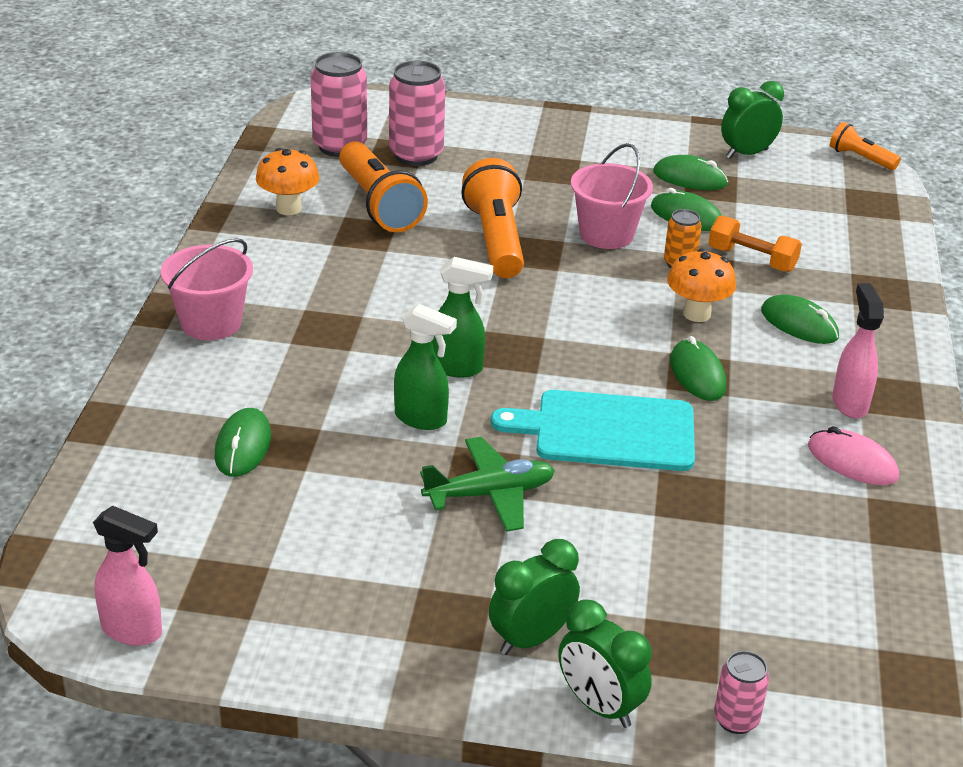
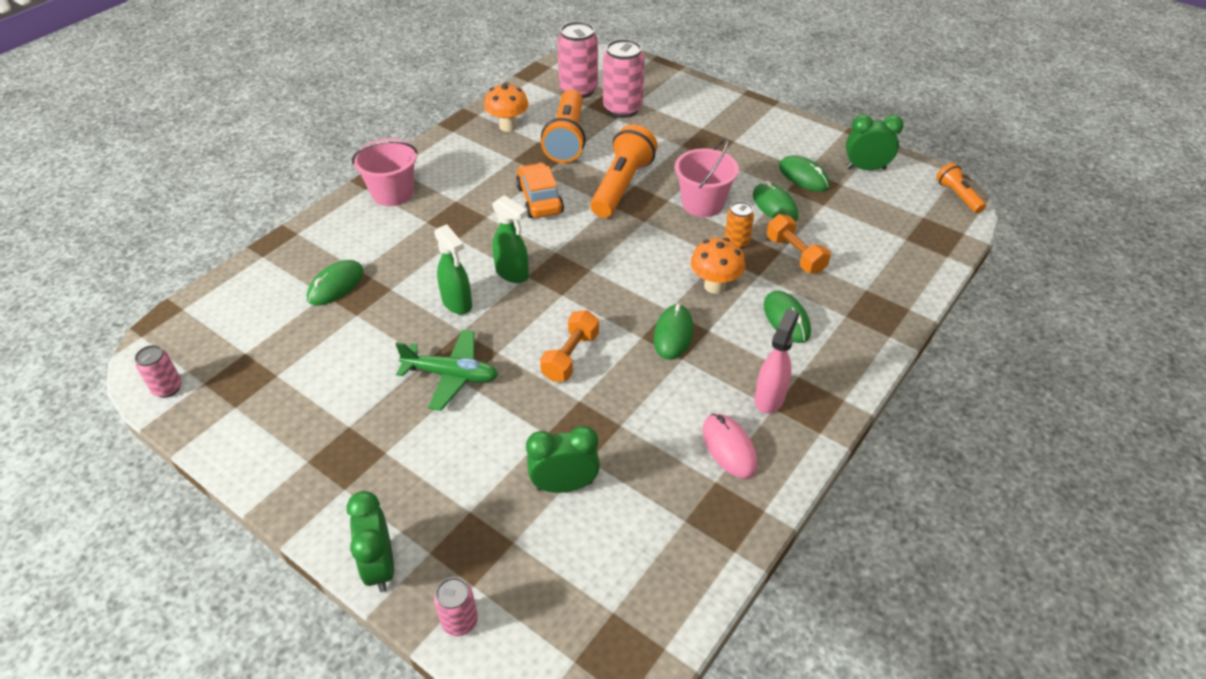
camera: 30 degrees right, 10 degrees up
pink spray bottle [93,506,162,646] -> pink can [135,345,182,398]
green clock [489,539,580,655] -> green clock moved to [526,426,600,493]
turquoise cutting board [491,390,695,471] -> orange dumbbell [540,310,599,382]
none -> orange car [516,163,564,218]

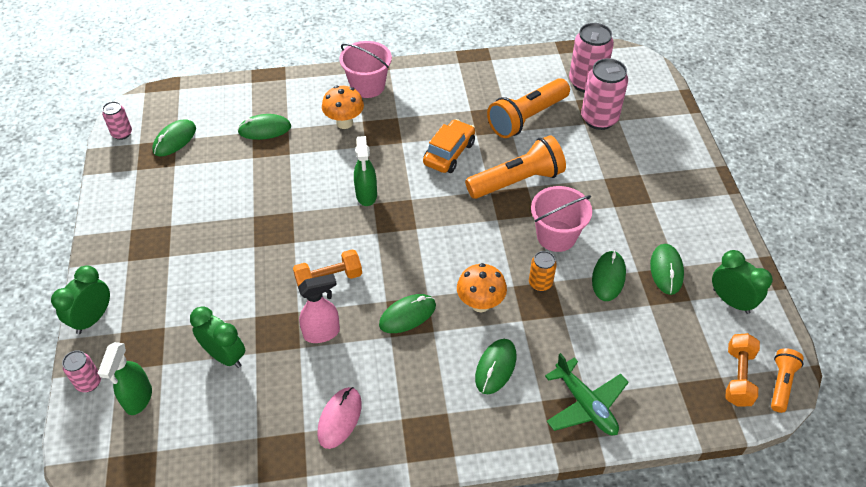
camera: 45 degrees right, 5 degrees up
green plane [396,330,498,411] -> green plane moved to [545,353,629,435]
green spray bottle [434,224,472,314] -> green spray bottle moved to [98,342,152,415]
orange mushroom [484,83,529,132] -> orange mushroom moved to [322,86,364,129]
pink spray bottle [755,308,799,414] -> pink spray bottle moved to [298,274,340,343]
orange dumbbell [767,214,831,274] -> orange dumbbell moved to [725,333,760,407]
none -> green mouse [152,119,196,156]

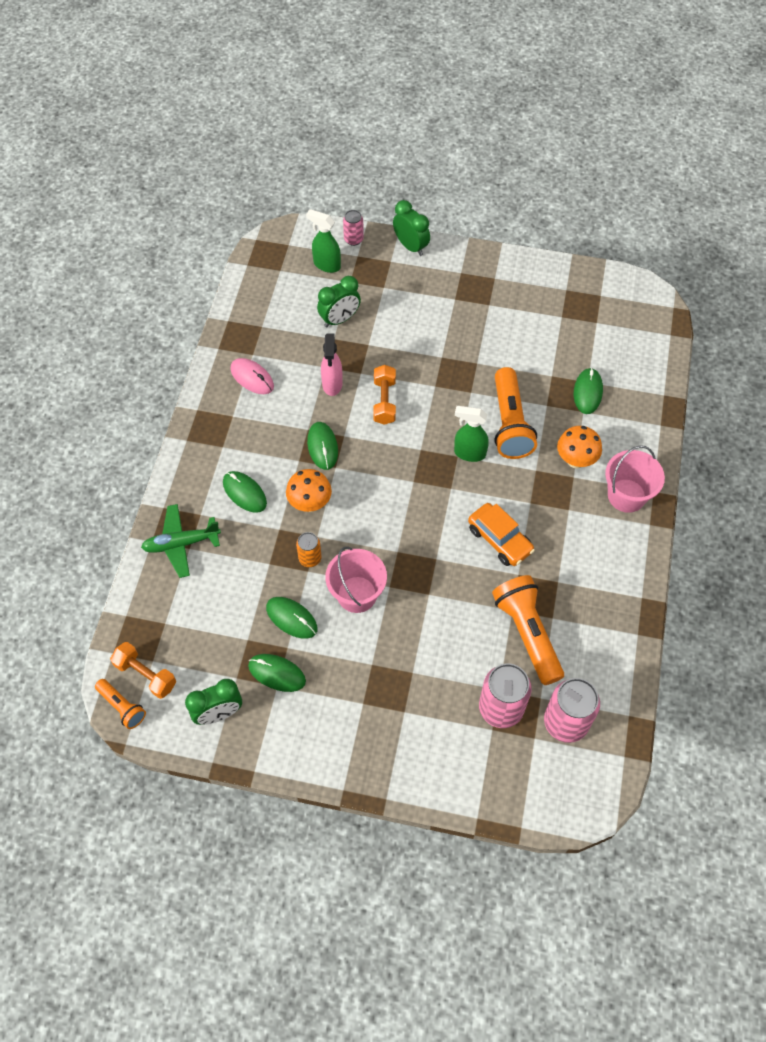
camera: 110 degrees right, 10 degrees up
pink can [102,101,132,140] -> none
green mouse [152,119,196,156] -> none
orange flashlight [465,135,566,199] -> orange flashlight moved to [494,367,537,459]

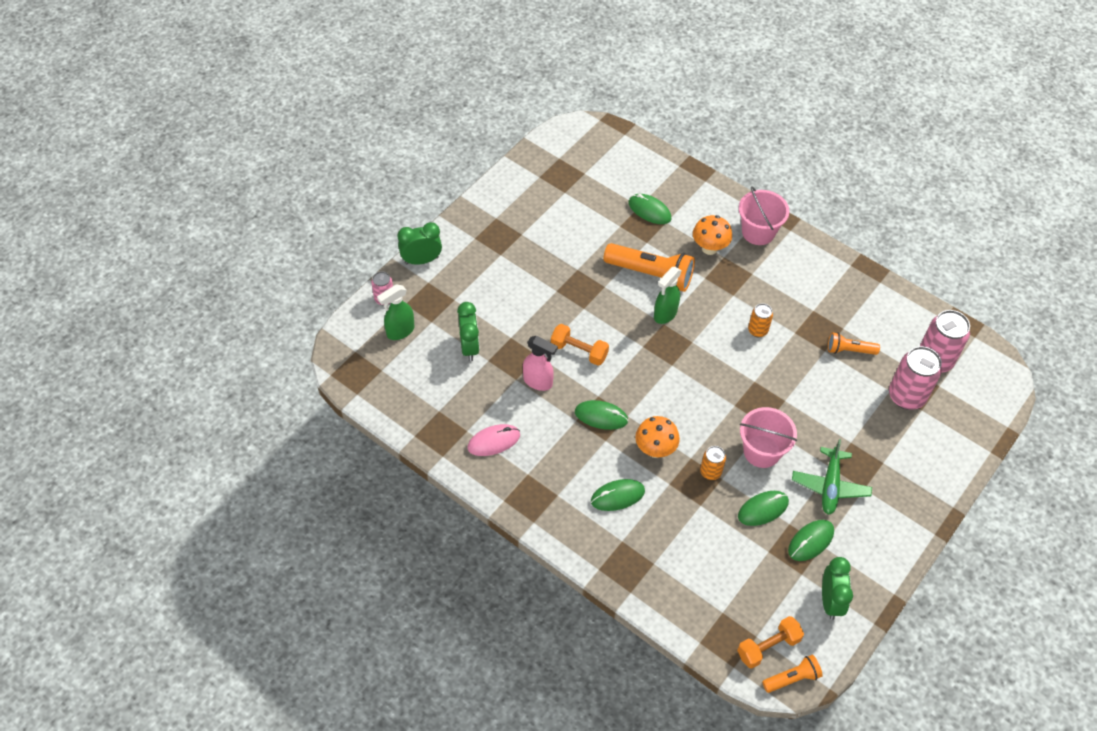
camera: 65 degrees left, 5 degrees down
green plane [141,504,221,578] -> green plane moved to [792,439,872,515]
orange car [468,503,535,566] -> orange can [748,303,773,337]
orange flashlight [492,575,564,685] -> orange flashlight [828,332,880,355], size x0.54

